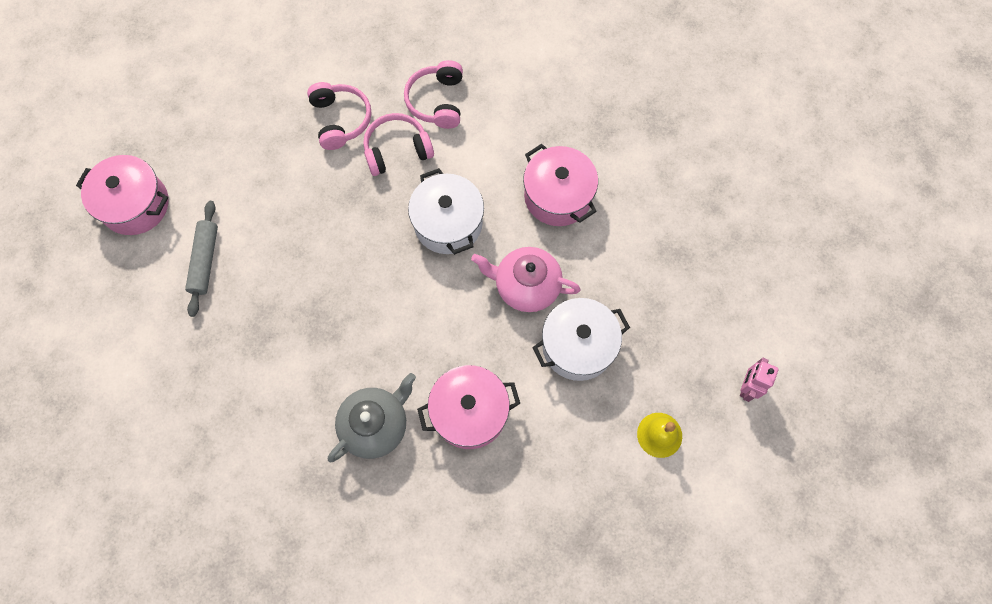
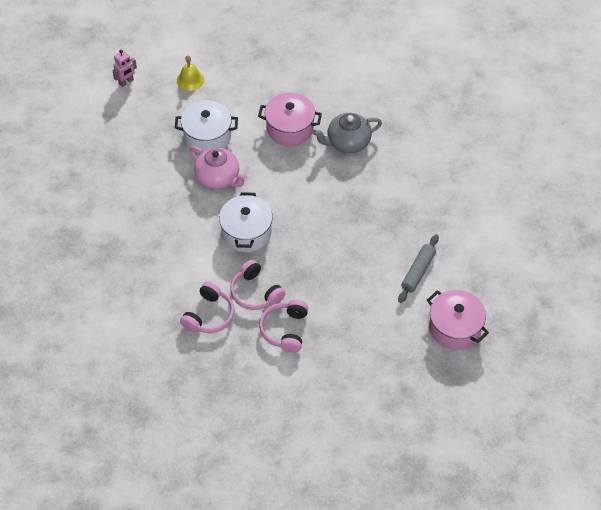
camera: 155 degrees left, 15 degrees down
pink headphones [363,113,434,176] -> pink headphones turned 45 degrees clockwise [230,259,286,310]
pink pot [523,144,598,226] -> none

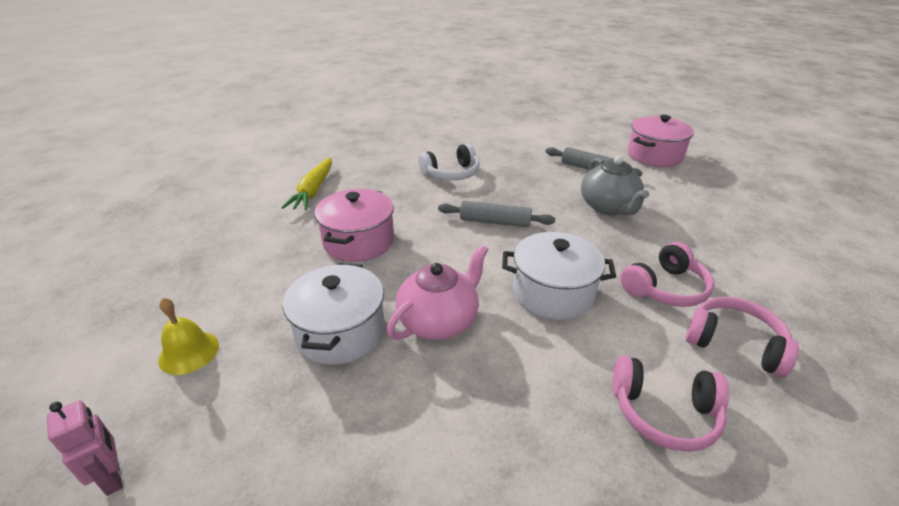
camera: 85 degrees left, 20 degrees down
pink headphones [259,300,308,353] -> pink headphones moved to [612,356,729,452]
grey teapot [313,113,382,153] -> grey teapot moved to [581,156,649,215]
none -> yellow carrot [281,157,332,210]
none -> white headphones [418,143,480,181]
none -> grey rolling pin [438,201,555,227]

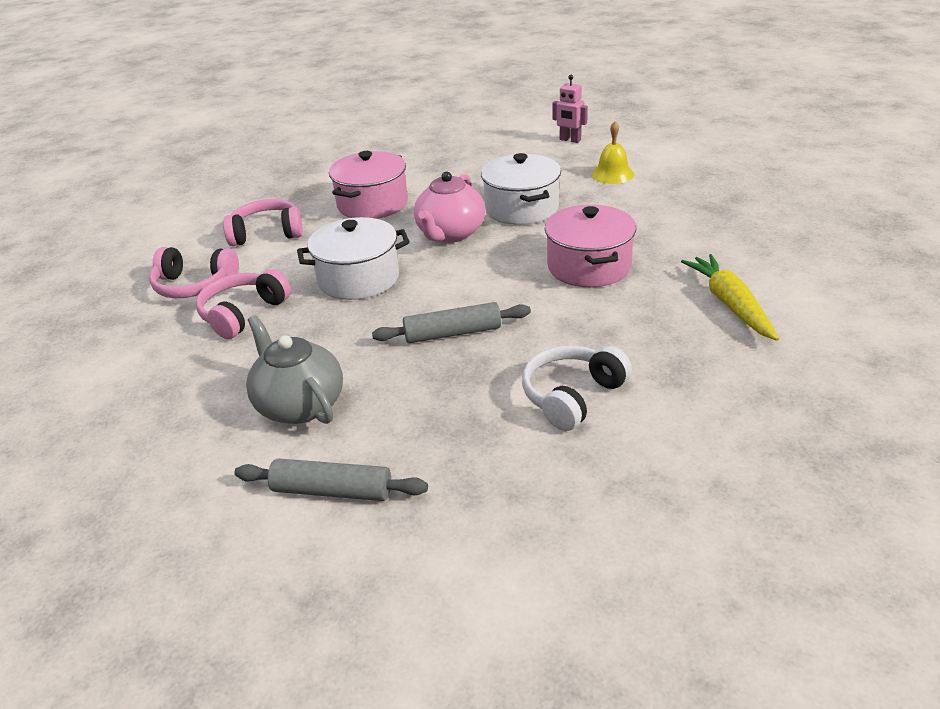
camera: 160 degrees right, 0 degrees up
pink pot [628,115,694,167] -> pink pot moved to [329,151,408,219]

